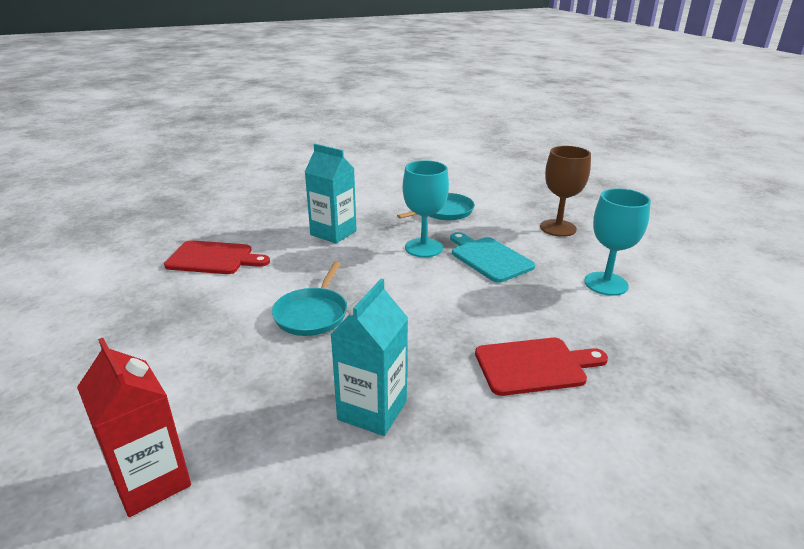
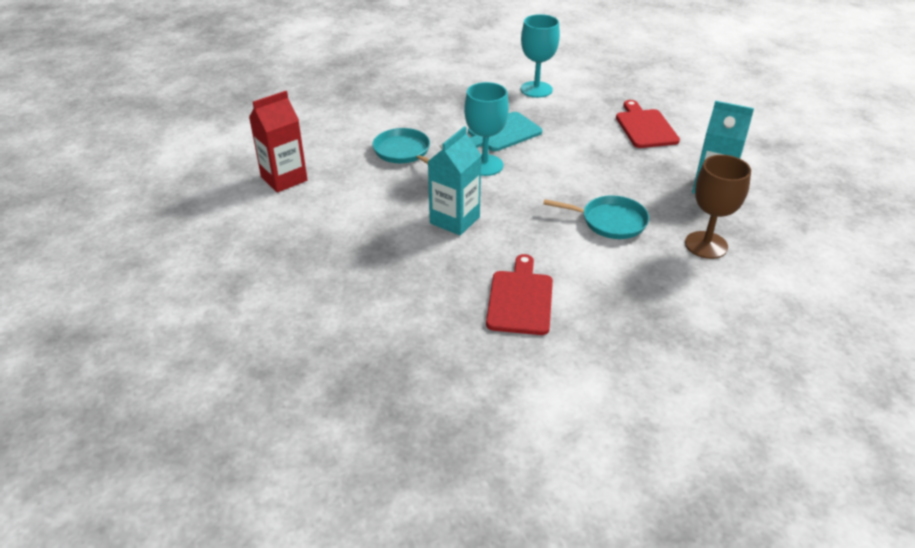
camera: 90 degrees left, 10 degrees up
red carton [77,338,191,517] -> red carton moved to [249,91,308,193]
brown goblet [540,146,591,237] -> brown goblet moved to [685,155,751,259]

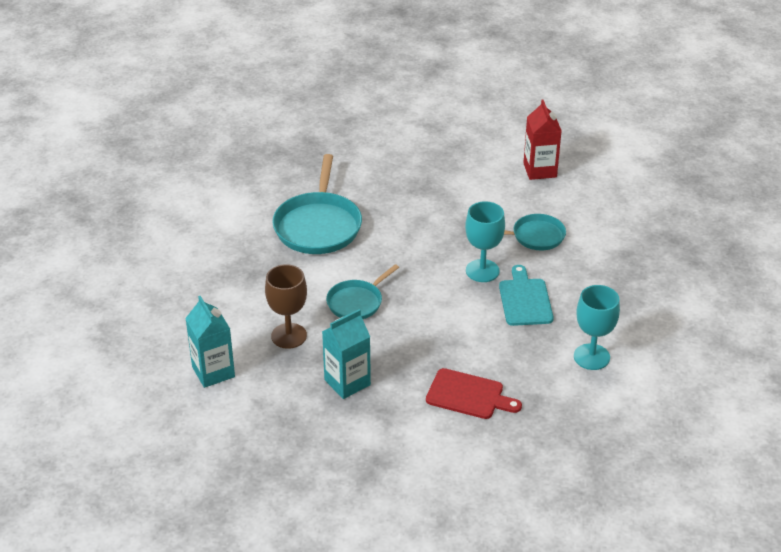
camera: 120 degrees right, 0 degrees up
turquoise carton [428,126,481,235] -> turquoise carton moved to [185,296,235,388]
red cutting board [486,254,553,335] -> turquoise pan [272,154,362,254]

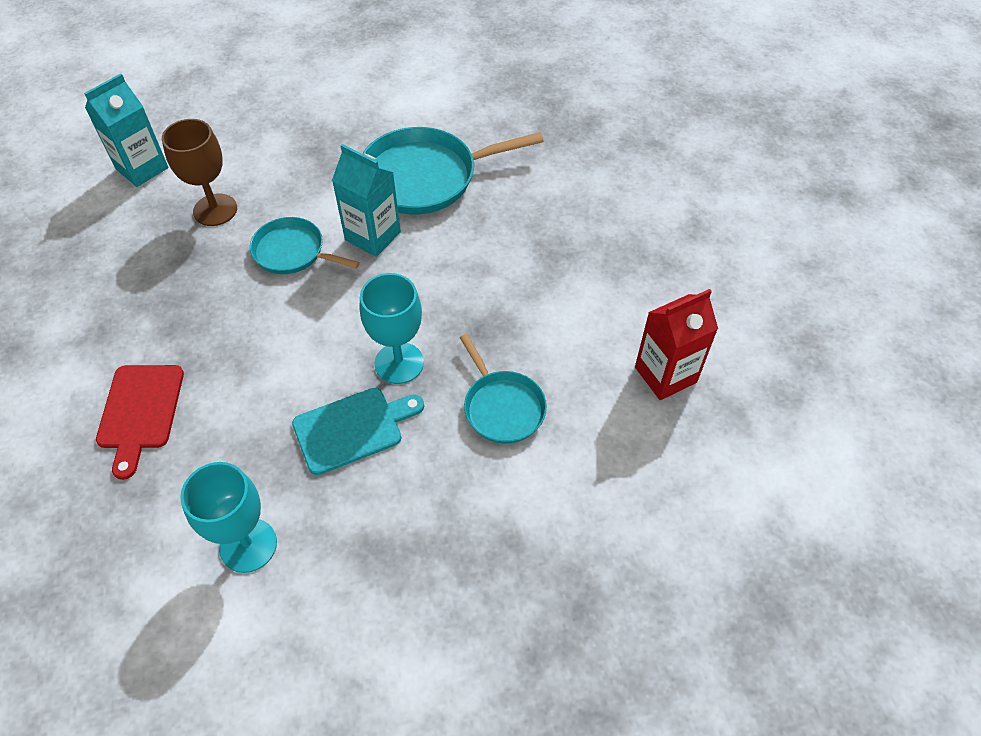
camera: 70 degrees right, 15 degrees up
turquoise carton [322,309,371,399] -> turquoise carton moved to [332,144,401,257]

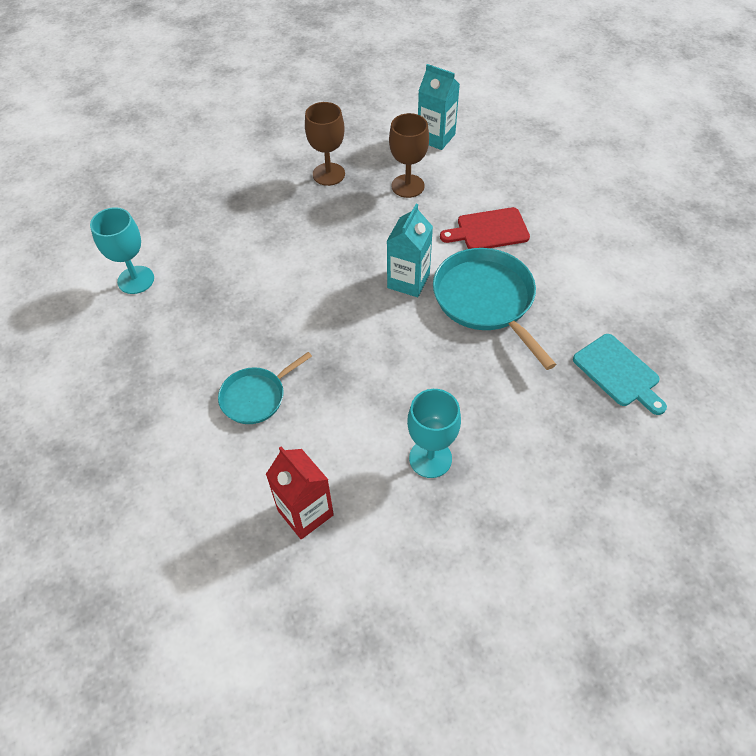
camera: 80 degrees right, 0 degrees up
red cutting board [96,365,184,480] -> red cutting board moved to [440,207,530,249]
turquoise pan [250,217,360,274] -> none
turquoise cutting board [292,388,424,475] -> turquoise cutting board moved to [573,334,667,415]
turquoise goblet [360,273,424,384] -> turquoise goblet moved to [407,389,461,478]
none -> brown goblet [305,102,345,186]

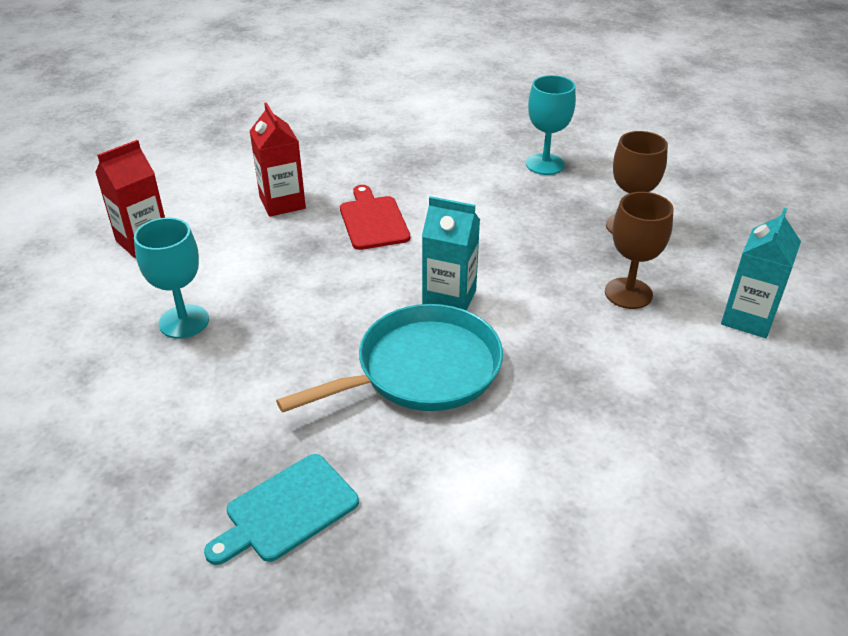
camera: 85 degrees right, 15 degrees down
turquoise goblet [90,207,154,294] -> turquoise goblet moved to [526,75,576,175]
turquoise pan [218,352,312,424] -> red carton [250,103,306,217]
red cutting board [440,207,530,249] -> red cutting board moved to [340,185,410,250]

